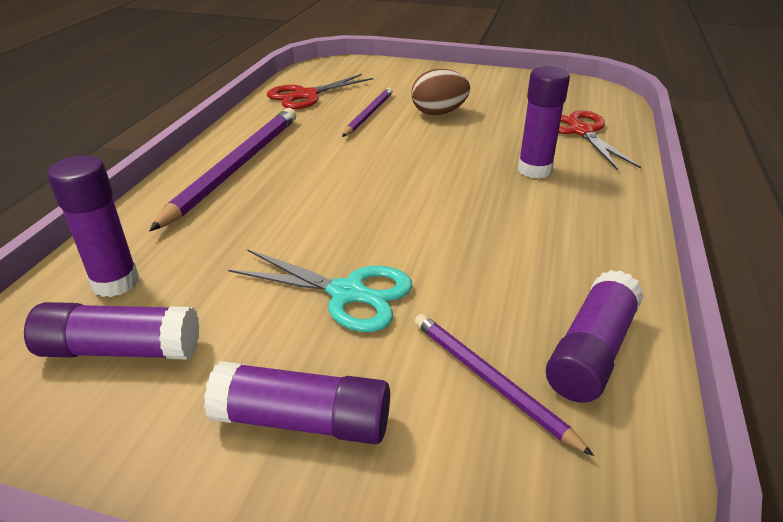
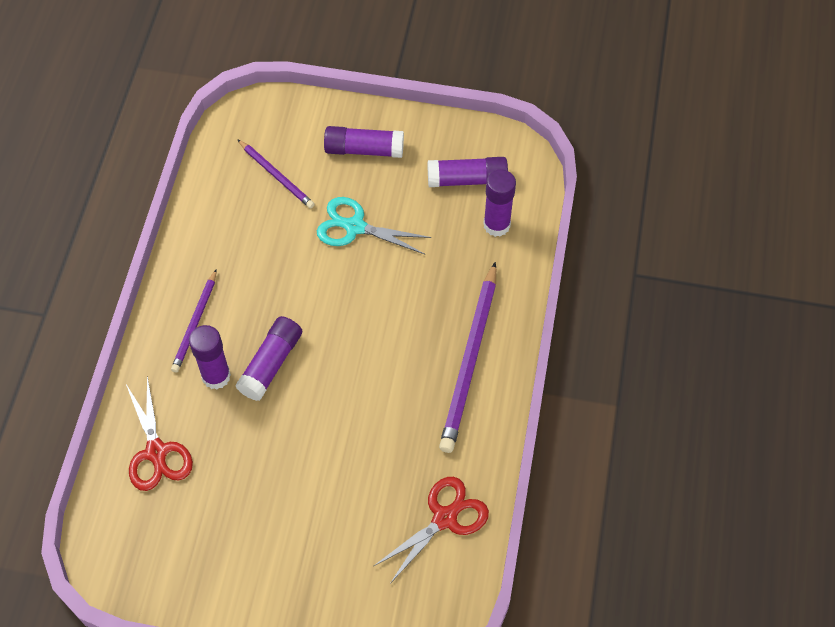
camera: 175 degrees right, 25 degrees up
purple pencil [342,88,393,137] -> purple pencil moved to [171,269,217,373]
brown egg [411,69,470,115] -> none
purple glue stick [546,270,644,403] -> purple glue stick moved to [235,316,302,401]

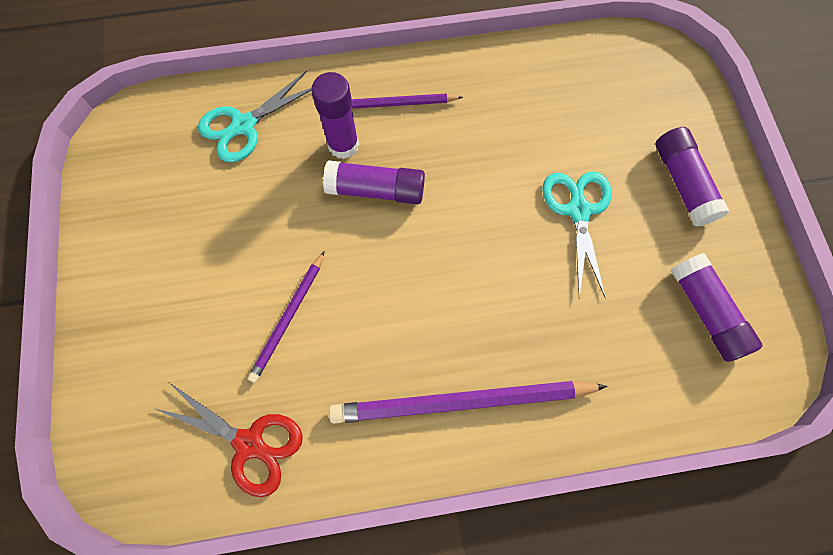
camera: 70 degrees right, 10 degrees up
red scissors [126,376,193,491] -> turquoise scissors [198,70,312,162]
purple pencil [237,139,315,209] -> purple pencil moved to [247,251,325,383]
purple glue stick [483,170,516,237] -> none

